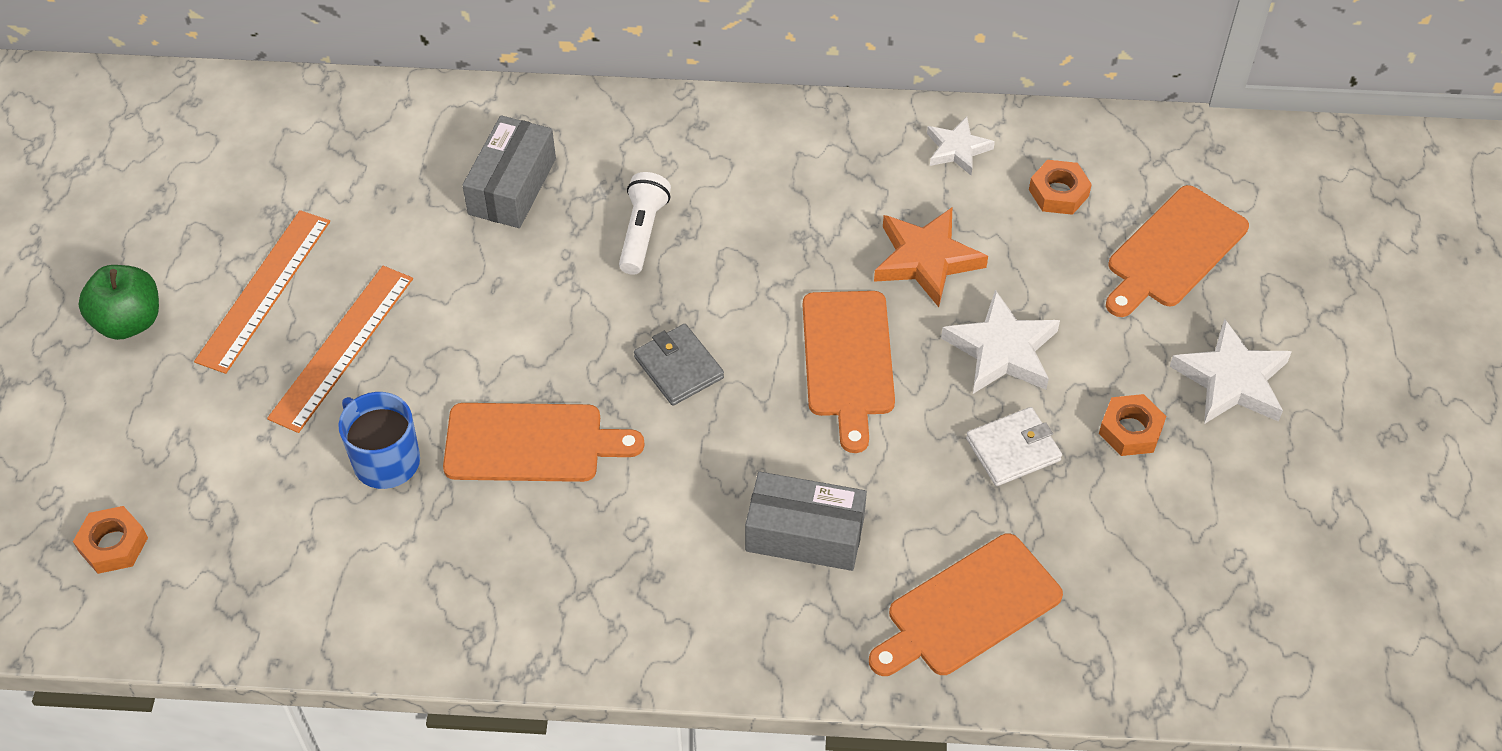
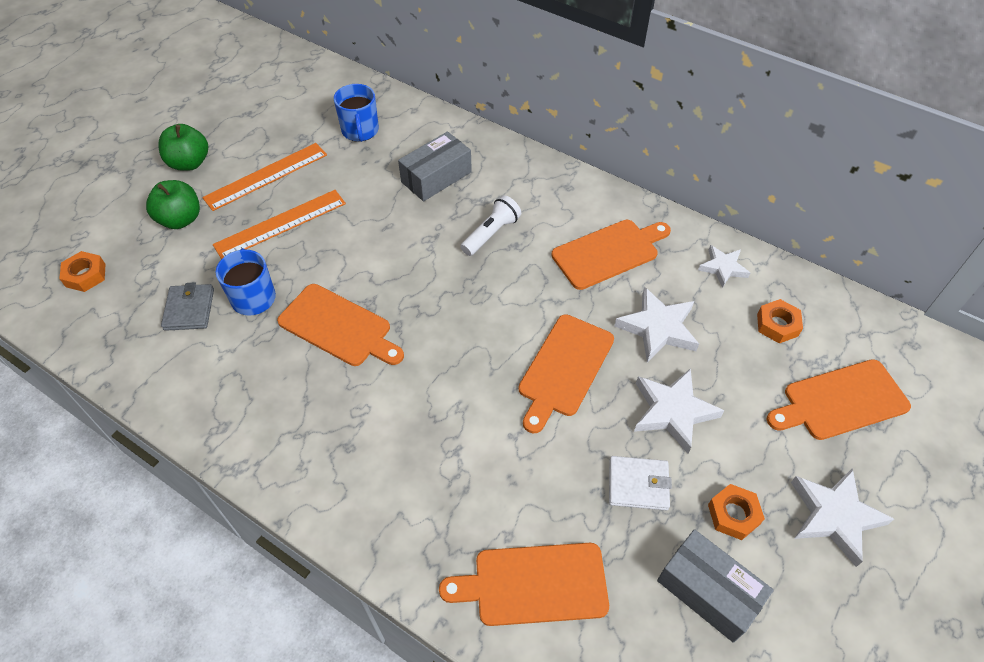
camera: 30 degrees right, 0 degrees up
grey wallet [634,324,724,406] -> grey wallet moved to [161,282,214,331]
grey box [745,472,867,571] -> grey box moved to [657,529,774,643]
orange star [874,208,988,307] -> white star [615,287,699,362]
none -> green apple [146,180,200,229]
none -> blue mug [334,84,379,142]
none -> orange cutting board [551,220,671,290]

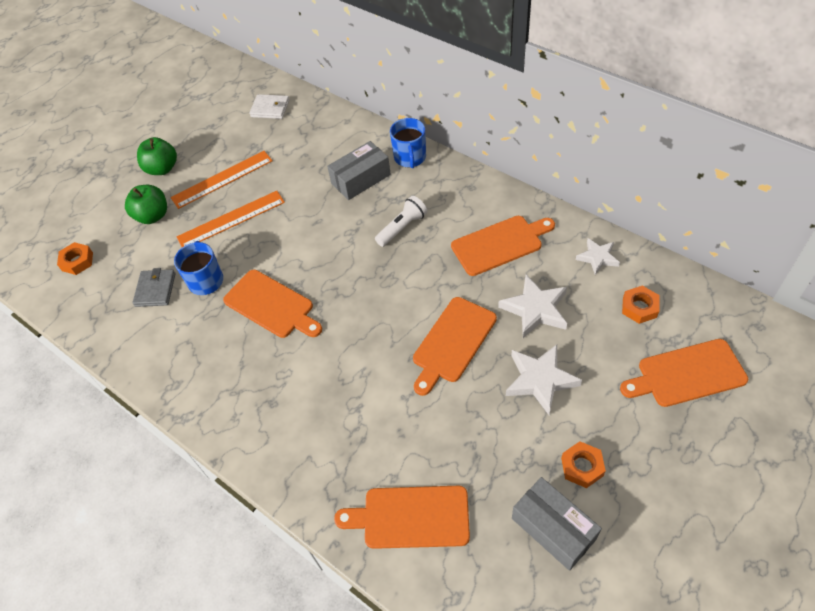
camera: 10 degrees right, 0 degrees up
blue mug [334,84,379,142] -> blue mug moved to [390,118,426,168]
white wallet [609,456,672,510] -> white wallet moved to [249,94,290,119]
white star [791,468,894,567] -> none

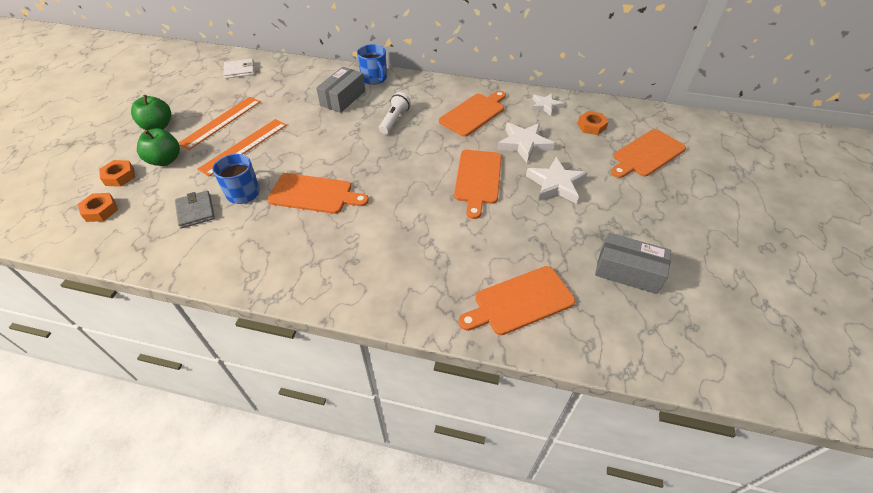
camera: 30 degrees left, 5 degrees down
orange nut [561,441,606,488] -> orange nut moved to [99,160,135,187]

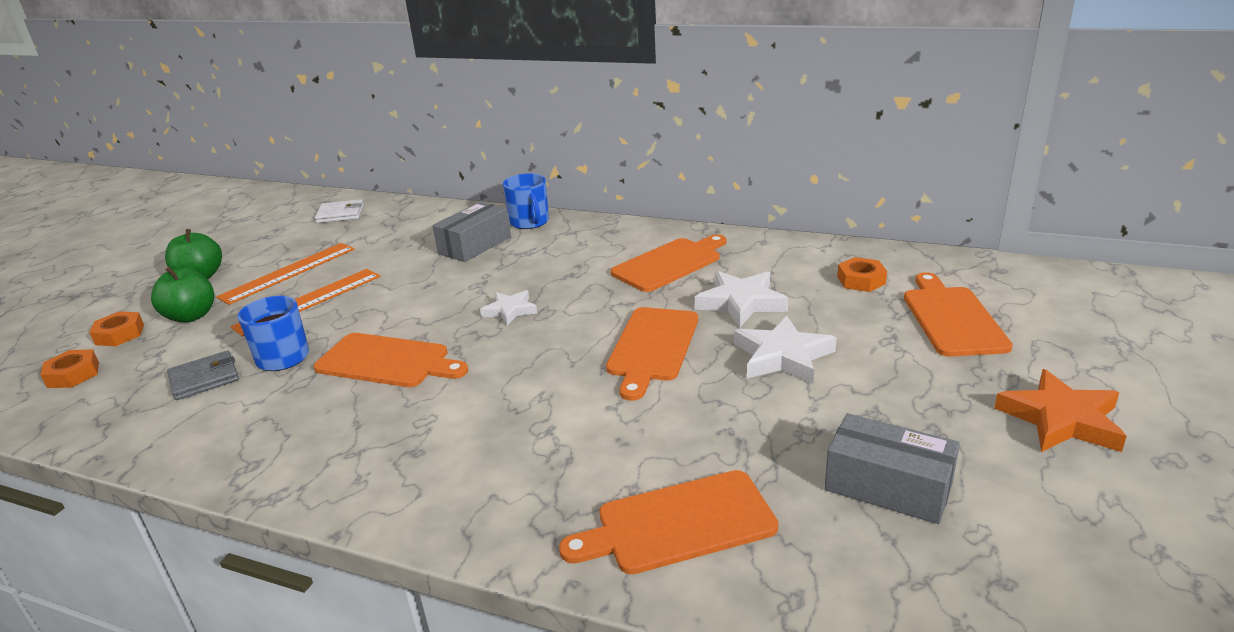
camera: 10 degrees right, 20 degrees down
grey wallet [175,191,215,228] -> grey wallet turned 75 degrees clockwise [167,351,239,400]
white flashlight [379,92,411,134] -> none
white star [532,93,564,116] -> white star moved to [480,290,537,326]
orange cutting board [611,129,686,178] -> orange cutting board turned 120 degrees clockwise [904,272,1013,357]
none -> orange star [994,369,1127,452]

